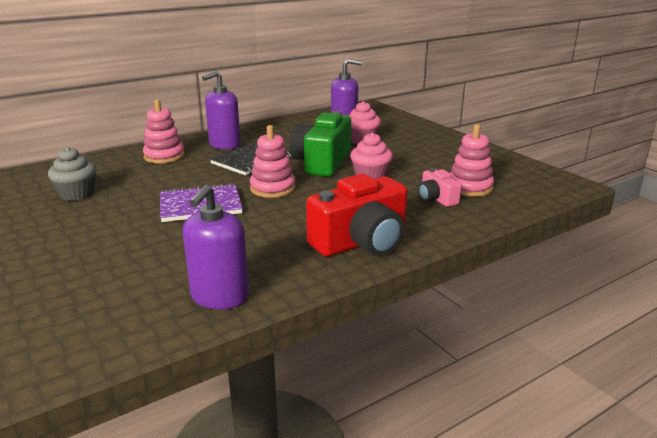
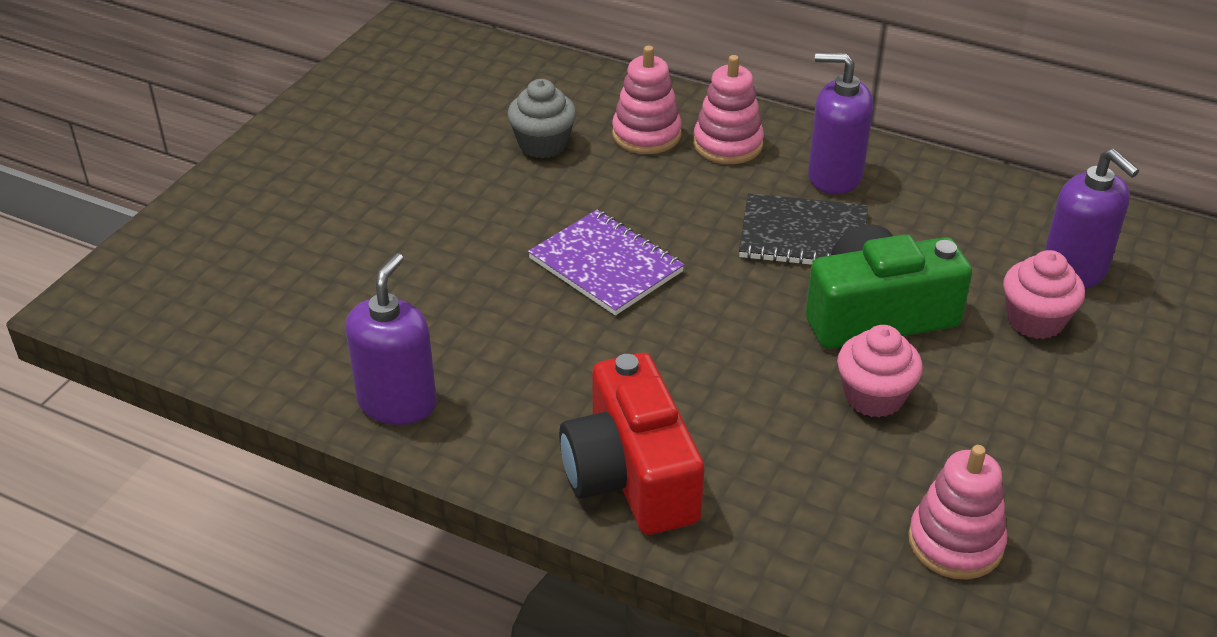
camera: 60 degrees right, 15 degrees up
purple soap dispenser [183,184,249,310] -> purple soap dispenser turned 120 degrees clockwise [346,253,436,425]
pink stacking toy [250,125,295,198] -> pink stacking toy moved to [612,46,682,154]
red camera [306,174,407,257] -> red camera turned 45 degrees clockwise [559,353,704,535]
pink camera [418,168,461,207] -> none

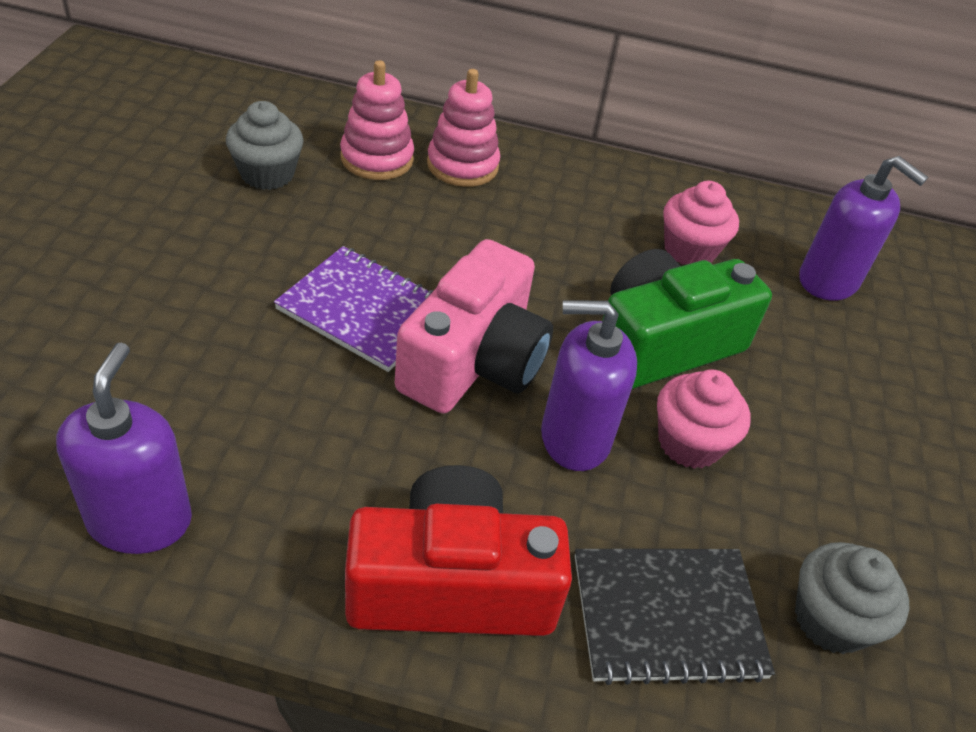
camera: 20 degrees left, 5 degrees up
red camera [559,353,704,535] -> red camera turned 120 degrees clockwise [345,465,572,636]
black notebook [739,193,868,265] -> black notebook moved to [575,549,775,685]
purple soap dispenser [808,53,873,194] -> purple soap dispenser moved to [541,300,637,471]
pink stacking toy [908,445,1007,579] -> grey cupcake [795,542,909,654]
pink cupcake [1003,250,1085,339] -> pink cupcake moved to [663,181,739,265]
none -> pink camera [395,239,553,414]

